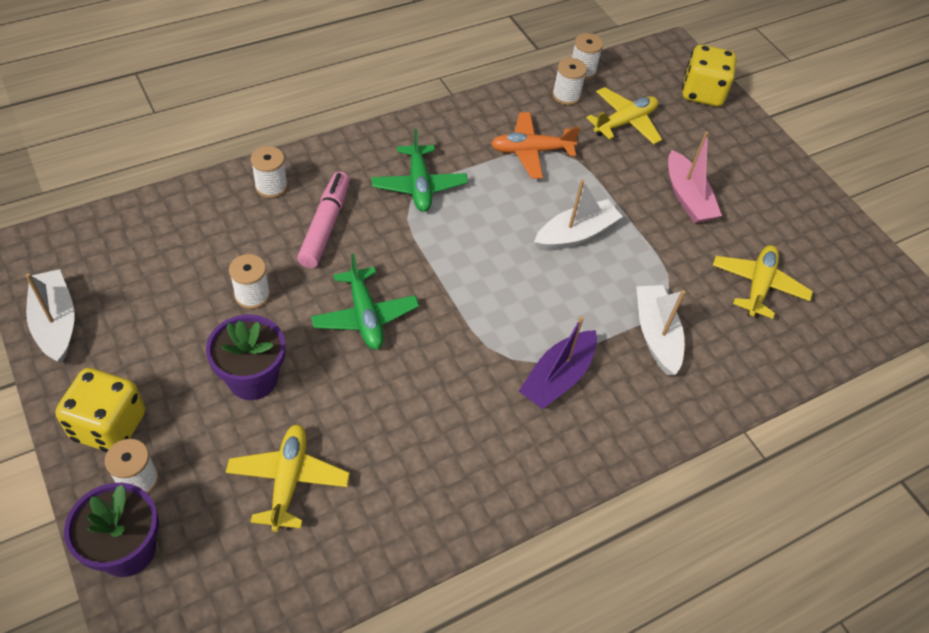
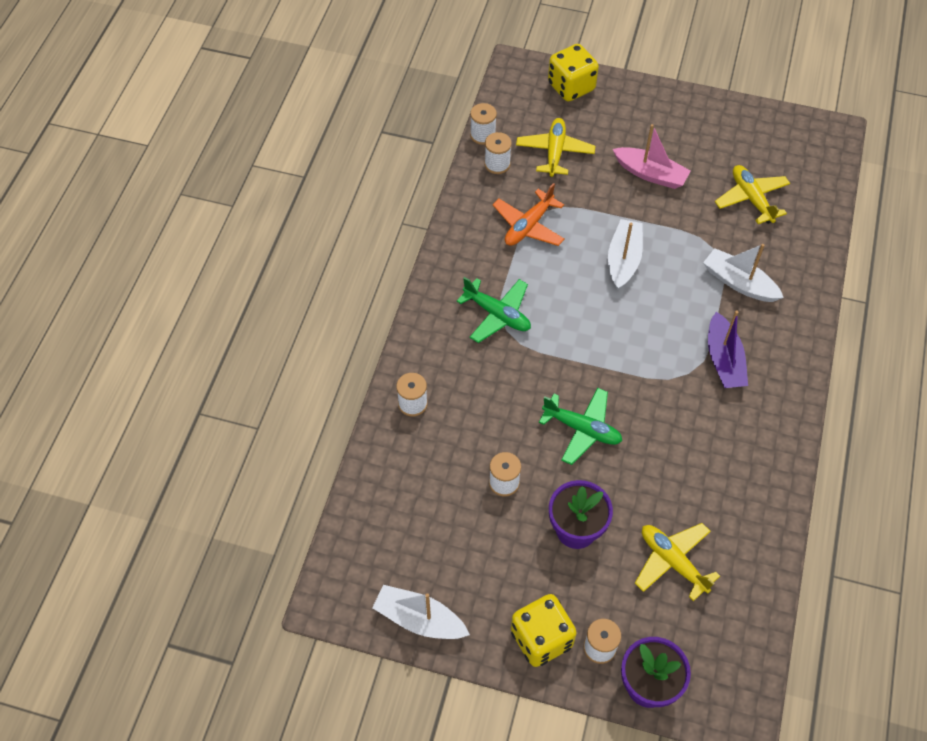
camera: 40 degrees left, 5 degrees up
pink marker [297,172,350,268] -> none

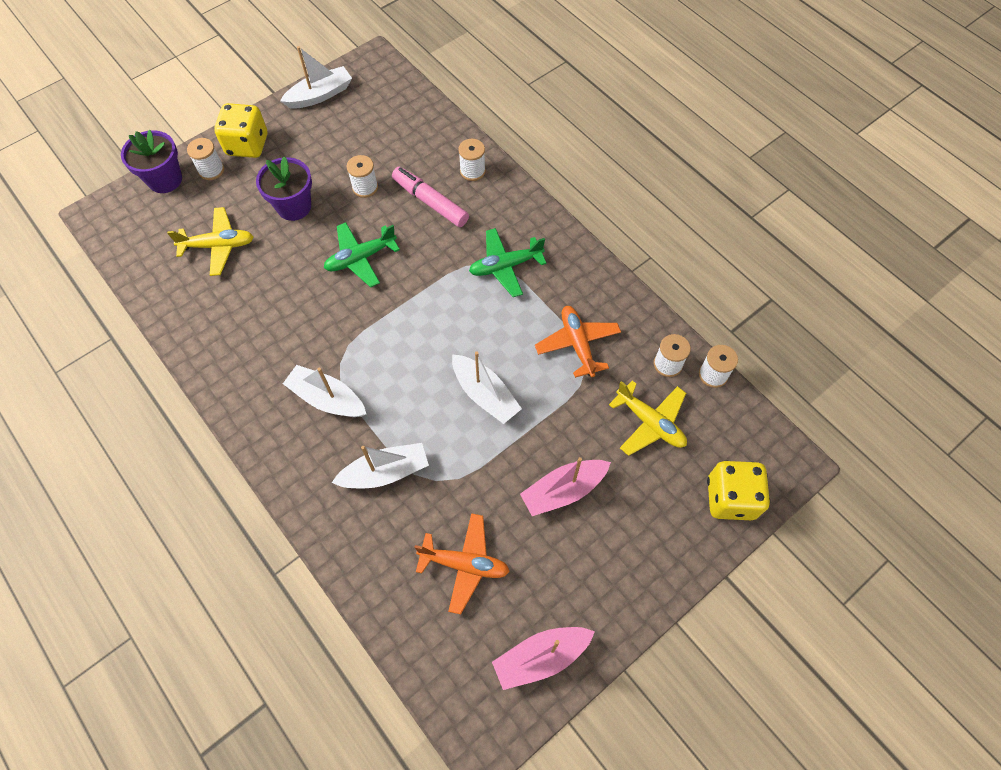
camera: 125 degrees right, 5 degrees up
purple boat [708,311,748,388] -> white boat [283,365,366,417]
yellow plane [715,165,790,224] -> orange plane [414,513,510,615]
none -> pink marker [392,167,469,227]
none -> pink boat [492,627,595,690]

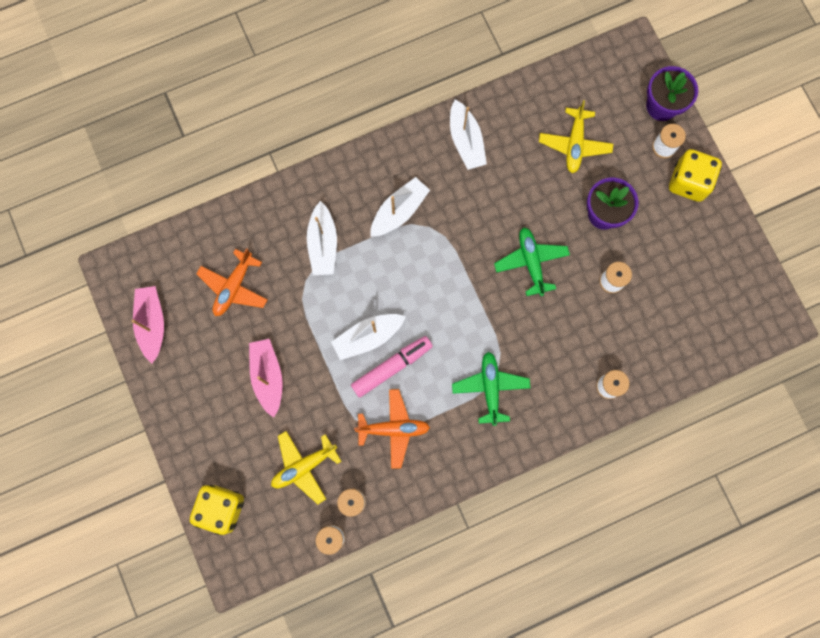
camera: 105 degrees right, 15 degrees up
white boat [280,46,352,109] -> white boat moved to [450,99,487,170]
pink marker [392,167,469,227] -> pink marker moved to [351,336,433,398]

